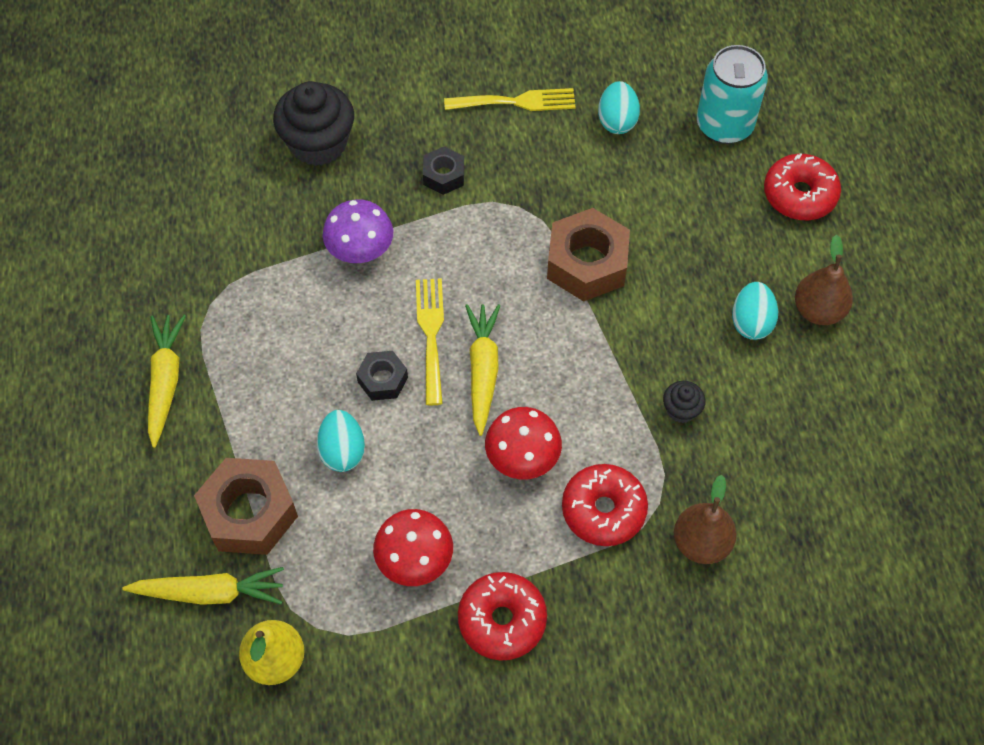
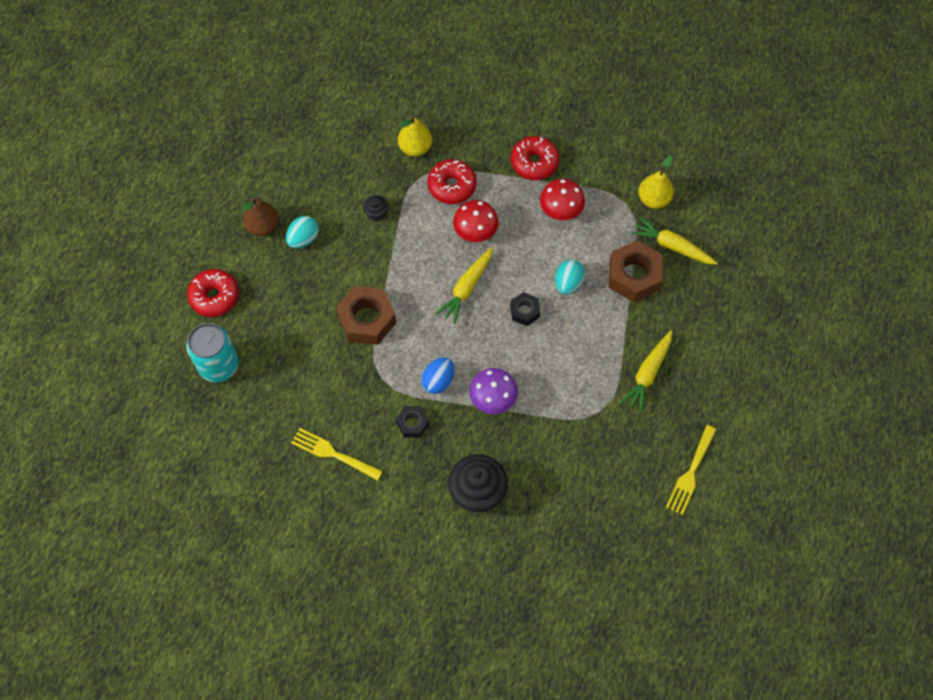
camera: 150 degrees left, 5 degrees up
yellow fork [416,278,444,405] -> yellow fork moved to [666,425,717,515]
turquoise egg [598,81,640,134] -> none
brown pear [674,475,737,564] -> yellow pear [398,116,432,157]
none -> blue egg [421,357,454,394]

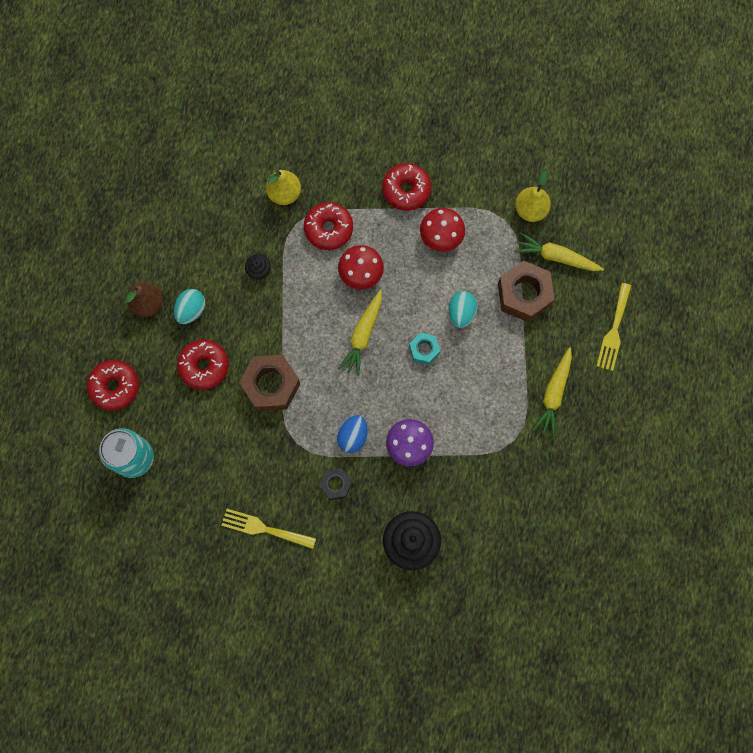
camera: 10 degrees left, 10 degrees up
black nut [510,292,540,326] -> turquoise nut [409,332,440,365]
yellow fork [666,425,717,515] -> yellow fork moved to [597,283,631,371]
none -> red donut [177,339,229,390]

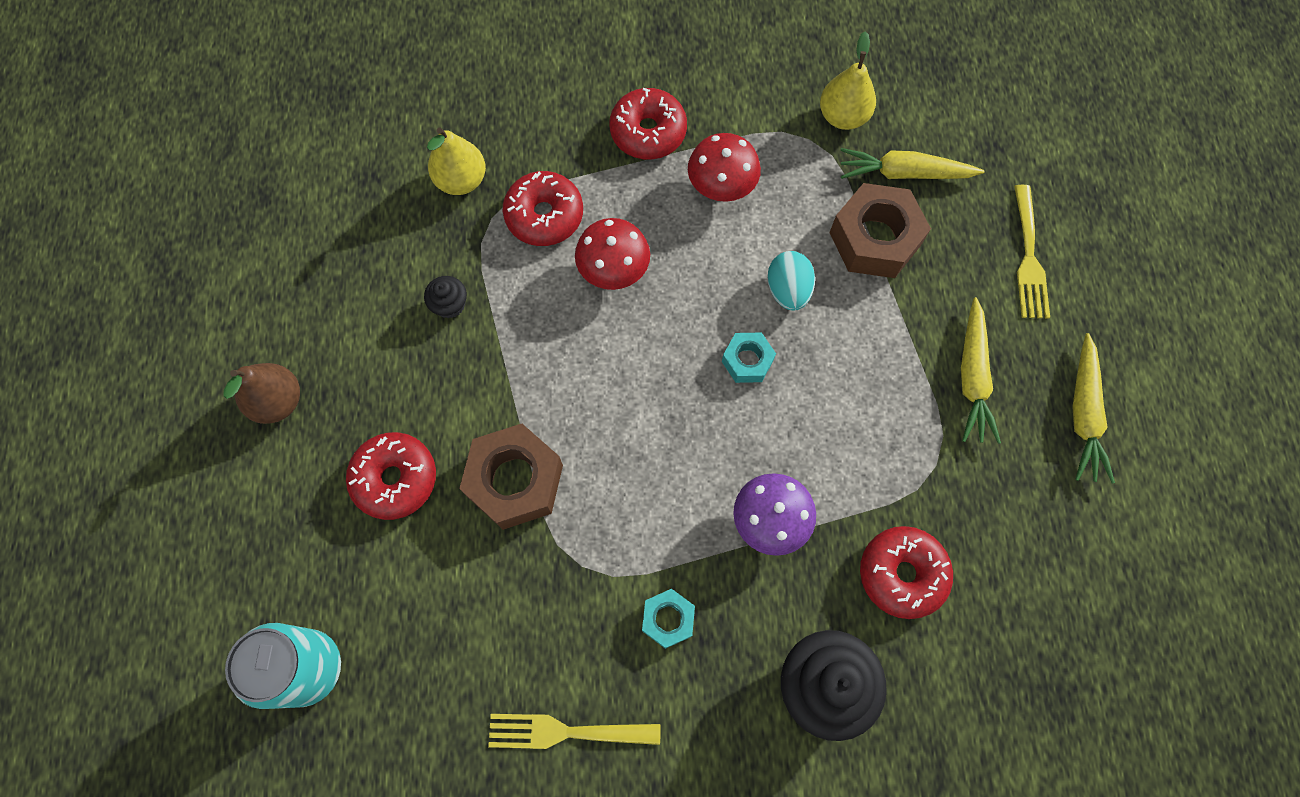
camera: 15 degrees left, 5 degrees down
red donut [87,360,139,411] -> red donut moved to [860,526,953,619]
turquoise egg [174,289,205,324] -> none
black nut [320,468,352,500] -> turquoise nut [642,589,695,649]
blue egg [336,415,368,453] -> none
yellow carrot [338,289,382,376] -> yellow carrot moved to [1072,333,1115,484]

